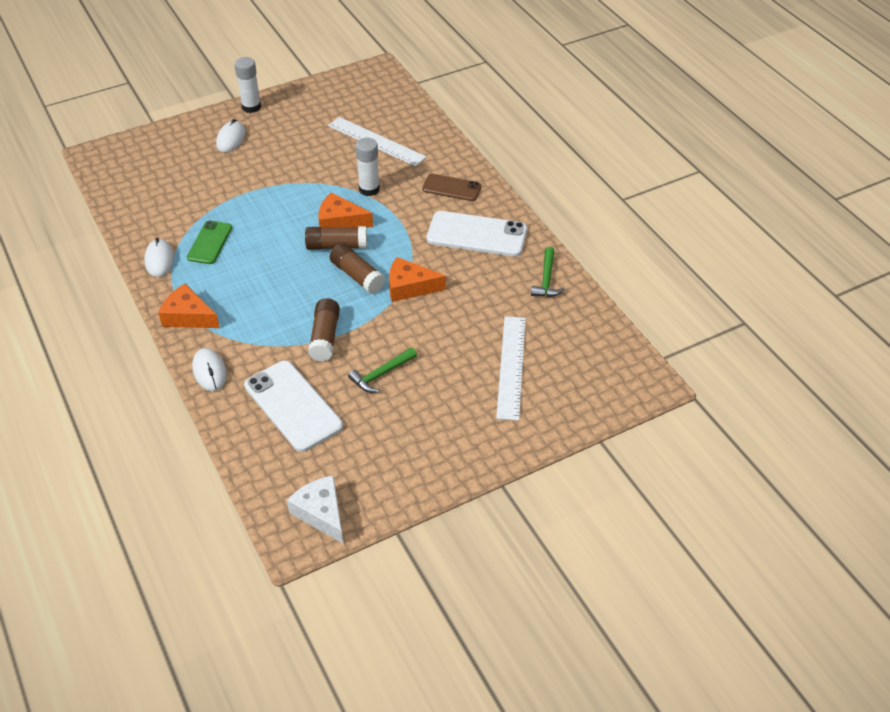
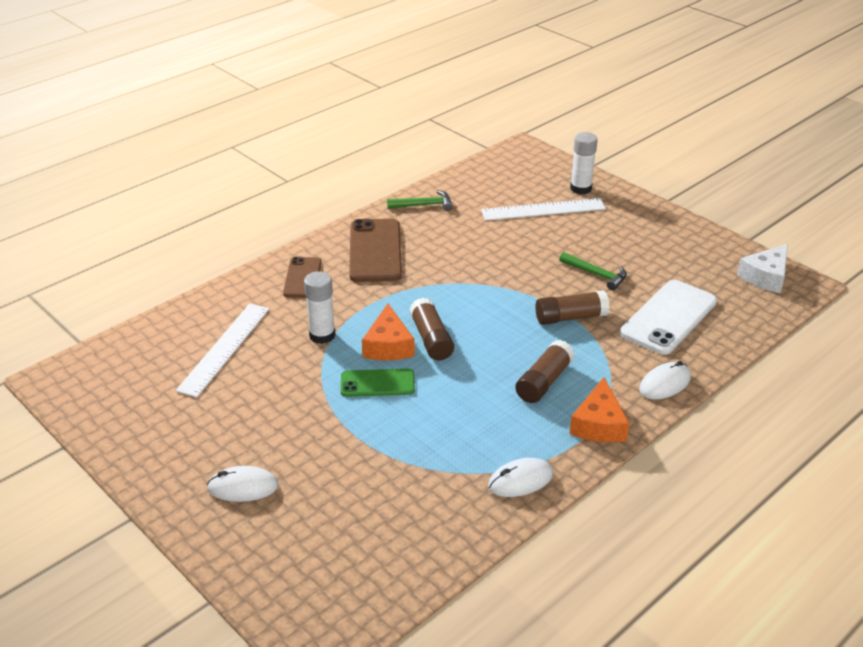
camera: 105 degrees left, 10 degrees down
green phone [187,221,232,264] -> green phone moved to [341,369,415,397]
white glue stick [234,57,261,113] -> white glue stick moved to [570,132,598,194]
brown glue stick [330,243,385,294] -> brown glue stick moved to [515,340,574,403]
orange cheese [389,257,446,302] -> none
white phone [427,211,527,257] -> brown phone [349,219,402,282]

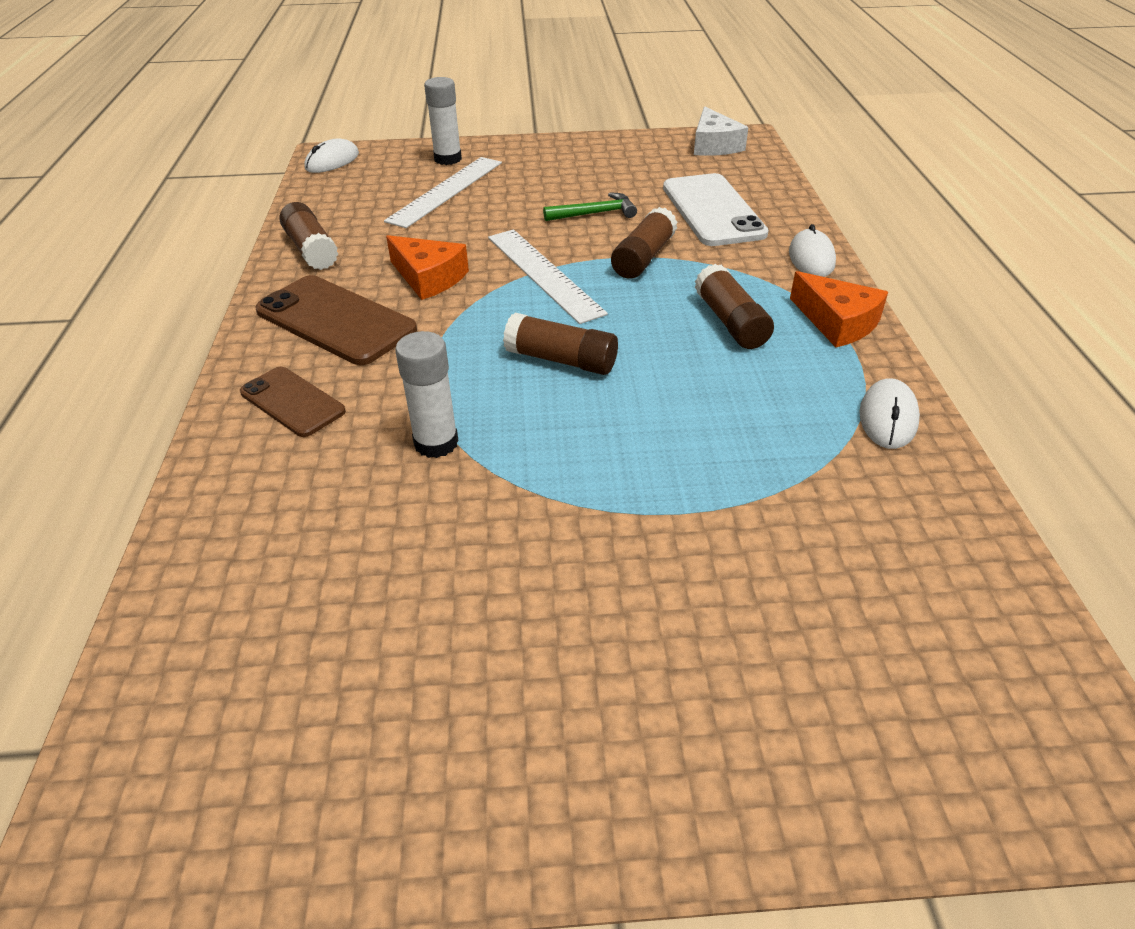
camera: 50 degrees left, 5 degrees up
white ruler [176,303,270,397] -> white ruler moved to [488,229,608,324]
white mouse [207,466,279,502] -> white mouse moved to [304,138,359,173]
green phone [341,369,415,397] -> none
orange cheese [362,304,415,361] -> orange cheese moved to [386,235,469,300]
green hammer [387,190,453,211] -> brown glue stick [279,202,338,270]

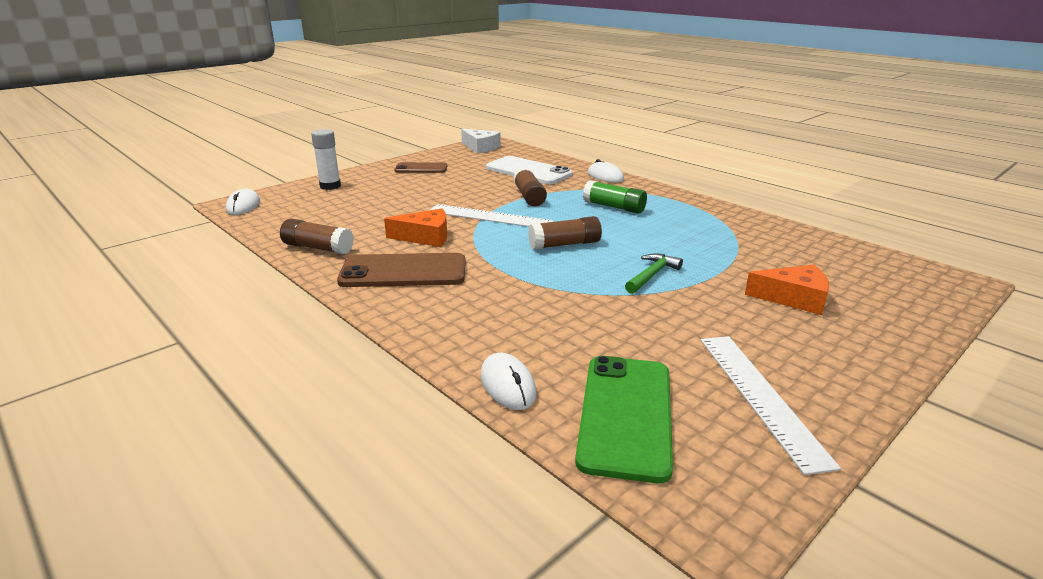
camera: 40 degrees left, 15 degrees down
brown phone [240,367,346,437] -> brown phone moved to [394,162,448,173]
white ruler [384,157,502,228] -> white ruler moved to [701,336,841,475]
white glue stick [395,331,459,458] -> none
green hammer [543,192,637,221] -> green hammer moved to [625,254,683,294]
brown glue stick [695,264,774,349] -> green glue stick [583,180,647,214]
orange cheese [790,271,888,347] -> orange cheese moved to [745,265,829,315]
white mouse [859,379,920,449] -> white mouse moved to [480,353,537,410]
none -> green phone [575,356,673,483]

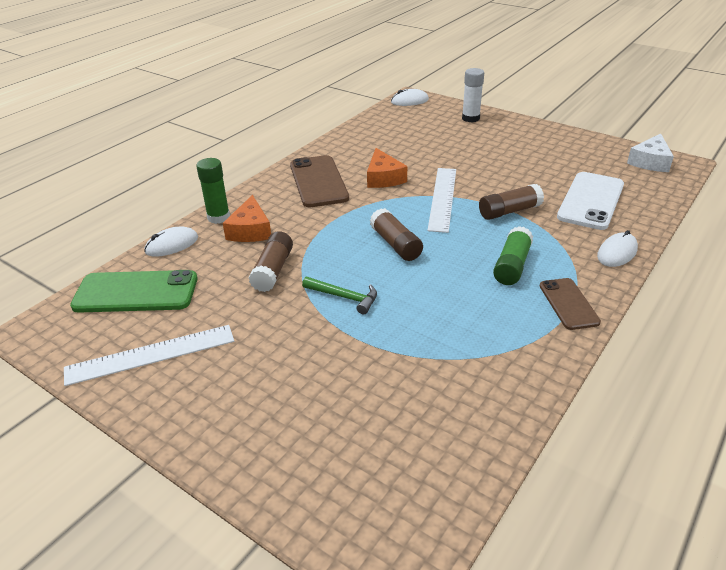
camera: 80 degrees right, 10 degrees up
brown glue stick [280,219,354,254] -> brown glue stick moved to [249,231,293,292]
brown phone [394,162,448,173] -> brown phone moved to [540,278,601,330]
orange cheese [745,265,829,315] -> orange cheese moved to [223,195,271,242]
none -> green glue stick [196,158,230,224]

